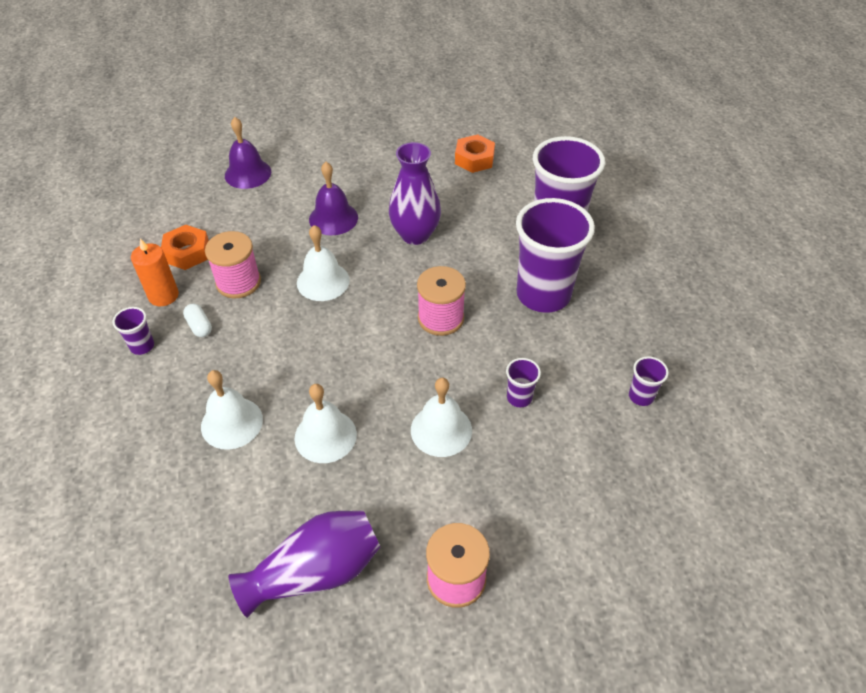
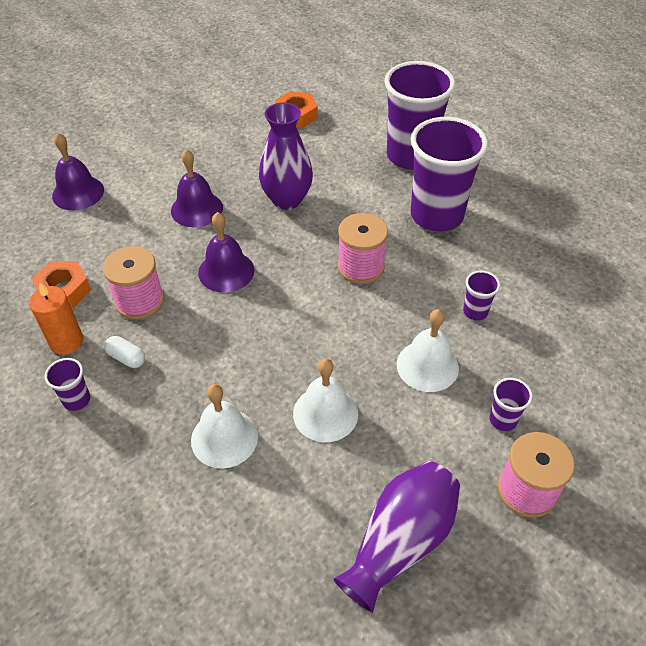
camera: 25 degrees left, 0 degrees up
white bell [297,225,350,301] -> purple bell [198,212,254,293]
purple cup [629,356,669,406] -> purple cup moved to [489,378,532,431]

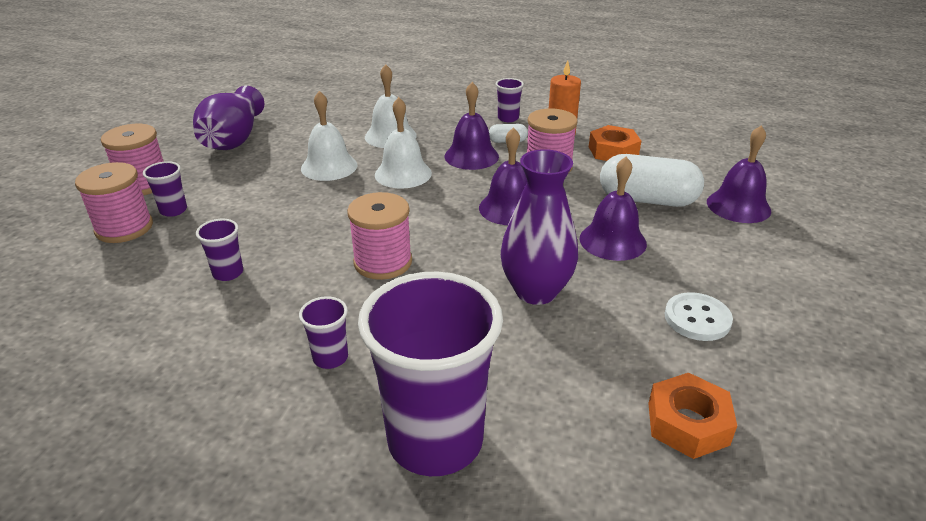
camera: 145 degrees right, 15 degrees down
white bell [397,309,459,392] -> white bell moved to [375,97,432,189]
purple cup [411,117,488,232] -> purple cup [299,296,348,369], size x0.42
none -> pink spool [75,162,153,243]
none -> purple bell [444,82,499,170]
none -> white capsule [600,154,704,207]
none -> white button [664,292,733,341]

